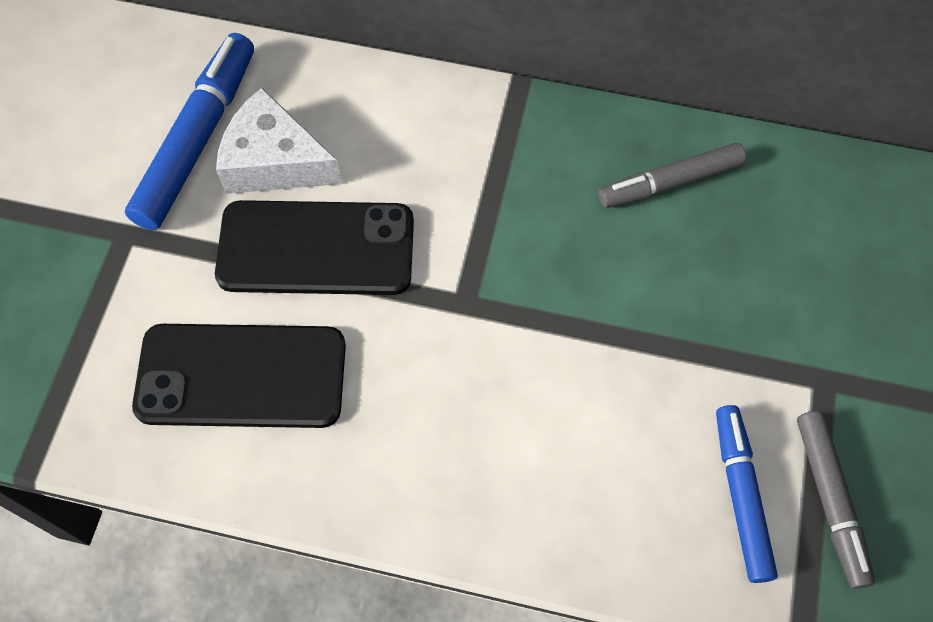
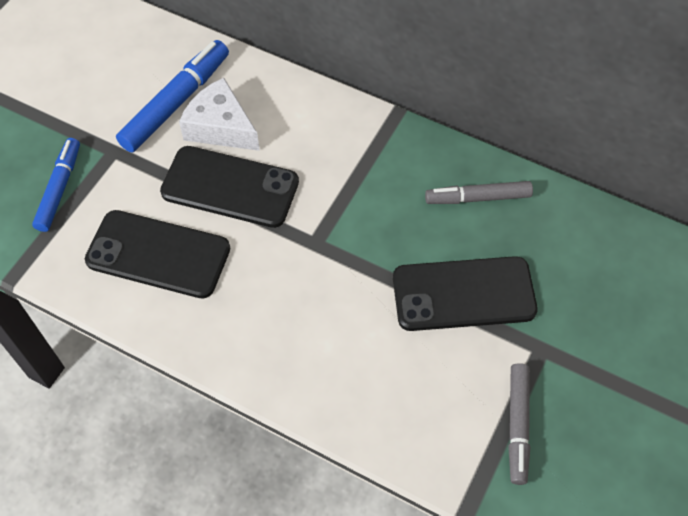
camera: 15 degrees right, 5 degrees down
blue marker [716,405,778,583] -> blue marker moved to [32,138,80,232]
none -> black phone [393,256,538,331]

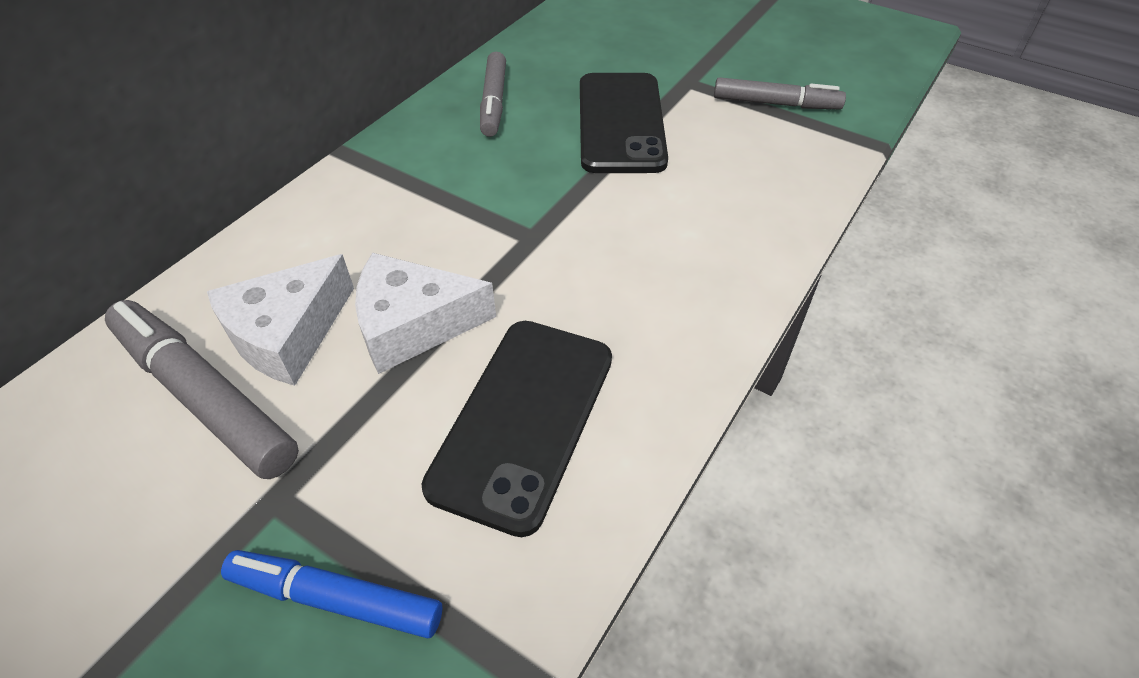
camera: 85 degrees left, 10 degrees down
blue marker [116,40,229,153] -> grey marker [105,300,299,479]
black phone [160,146,299,228] -> white cheese [355,253,496,374]

